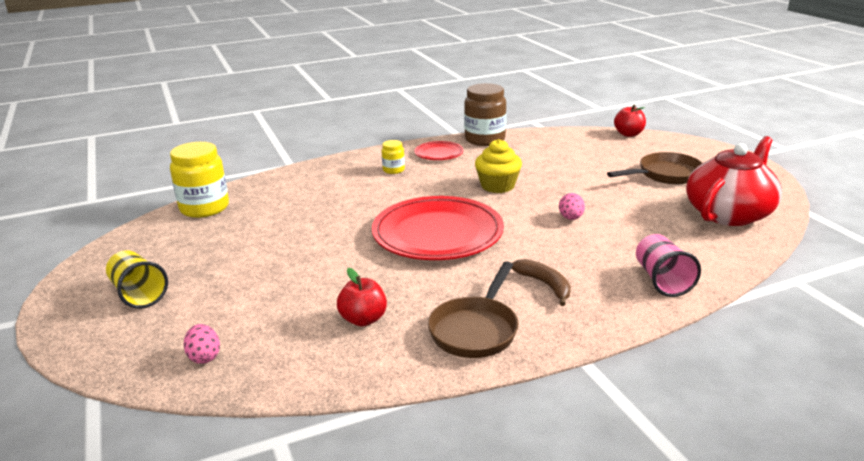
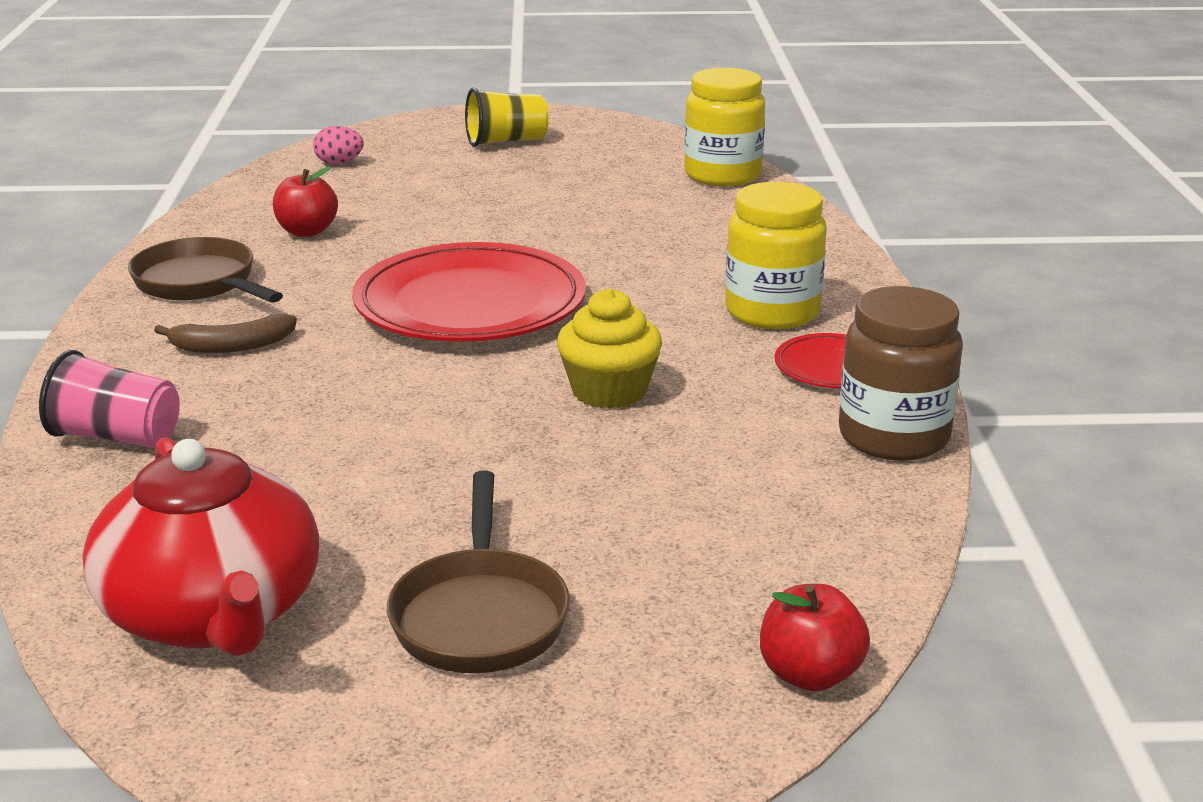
camera: 110 degrees right, 0 degrees up
yellow jar [382,140,405,174] -> yellow jar [725,182,827,329], size x2.00
pink egg [559,193,585,220] -> none

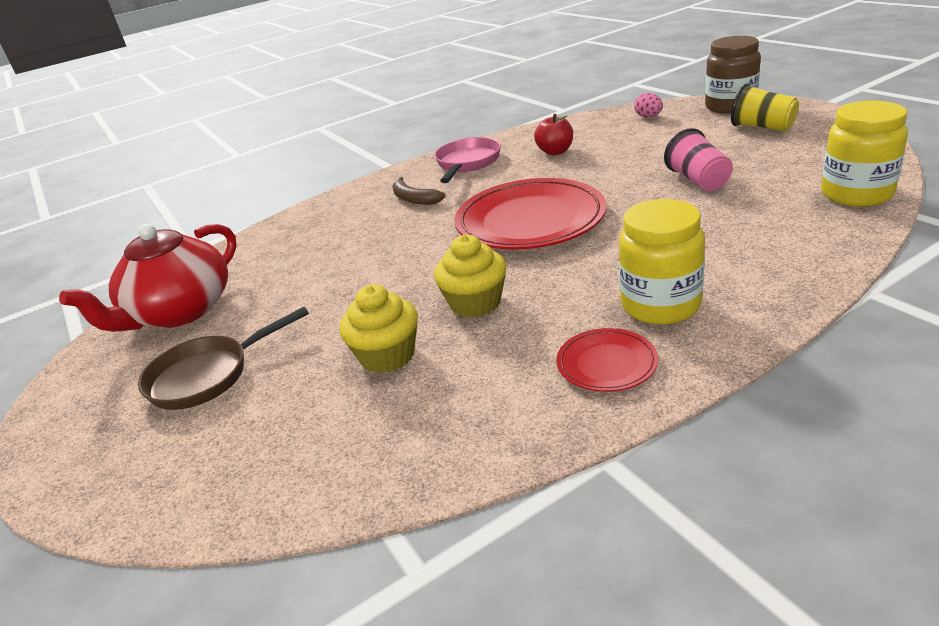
camera: 65 degrees right, 5 degrees up
pink cup [39,350,180,448] -> pink cup moved to [664,128,733,191]
brown pan [128,237,283,303] -> pink pan [435,137,501,183]
red apple [760,584,870,691] -> none
brown jar [839,286,963,461] -> brown jar moved to [705,36,761,114]
none -> yellow cupcake [339,284,418,373]

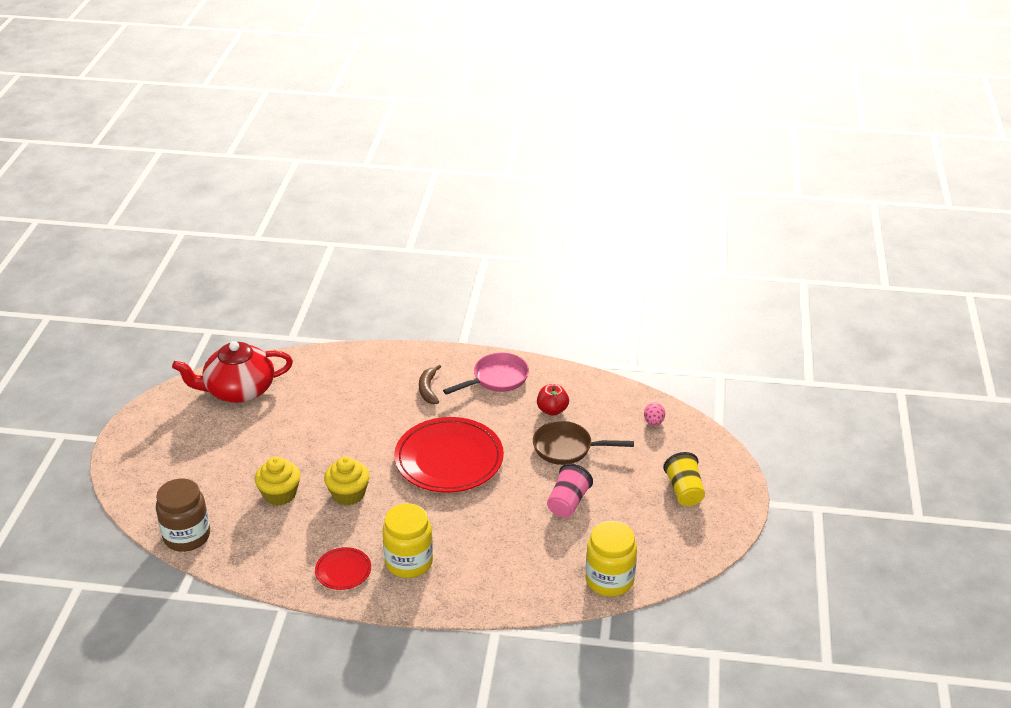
camera: 35 degrees right, 5 degrees up
brown pan [138,307,309,410] -> brown pan moved to [533,421,634,465]
brown jar [705,36,761,114] -> brown jar moved to [156,478,210,552]

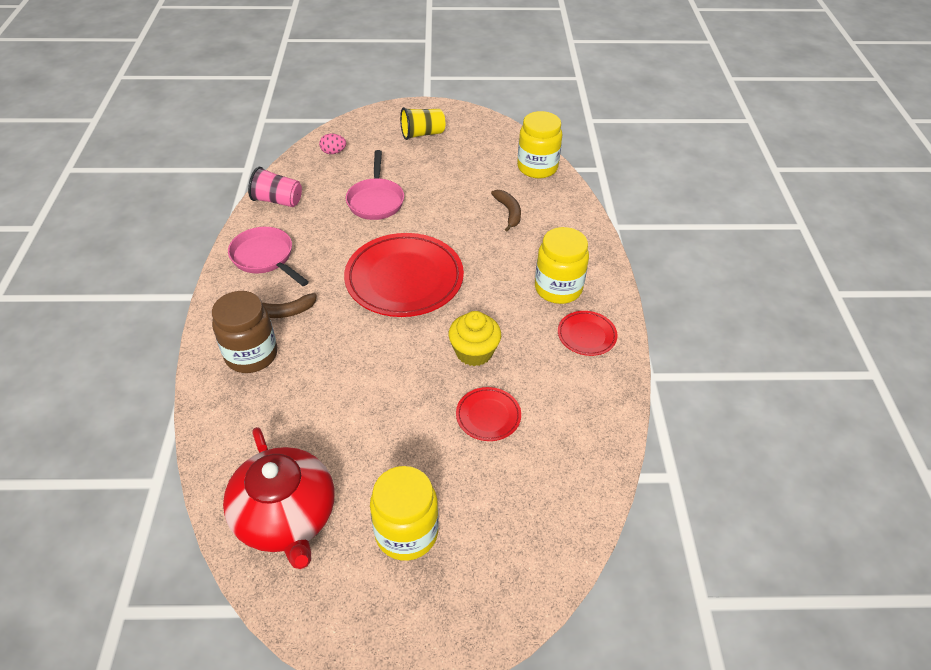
camera: 100 degrees left, 10 degrees up
brown jar [156,478,210,552] -> brown jar moved to [212,291,277,373]
yellow cupcake [255,457,300,506] -> red plate [456,387,521,441]
brown pan [533,421,634,465] -> pink pan [346,150,404,220]
red apple [537,384,569,416] -> none
pink cup [547,464,593,517] -> pink cup moved to [248,167,302,207]
none -> yellow jar [370,466,439,561]
none -> brown banana [491,190,521,231]

